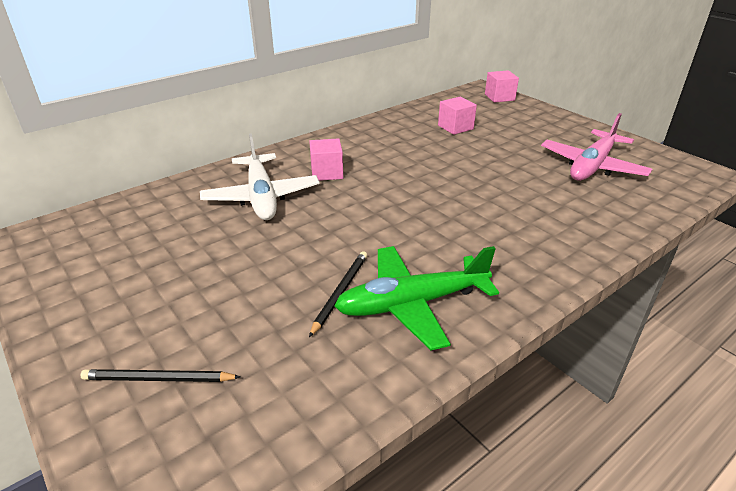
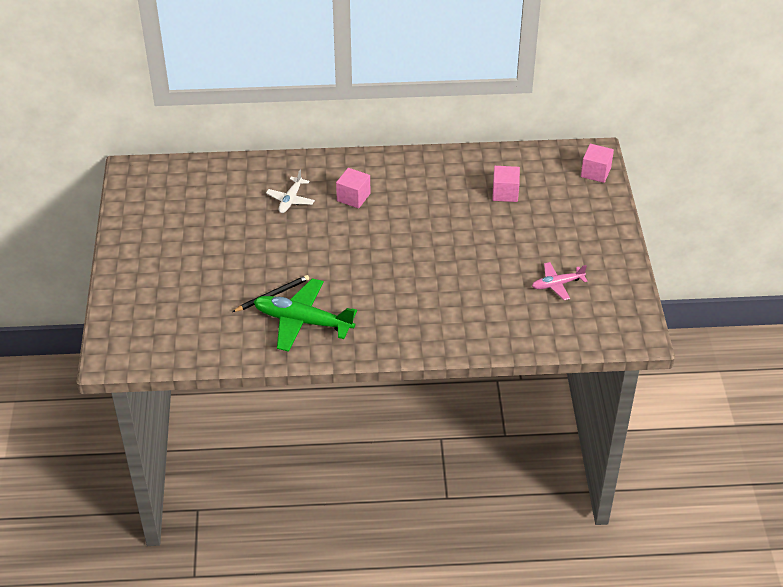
camera: 35 degrees right, 10 degrees up
black pencil [81,369,240,382] -> none
white plane [200,133,319,220] -> white plane [266,170,315,213], size x0.55
pink plane [541,113,653,181] -> pink plane [532,262,587,300], size x0.55

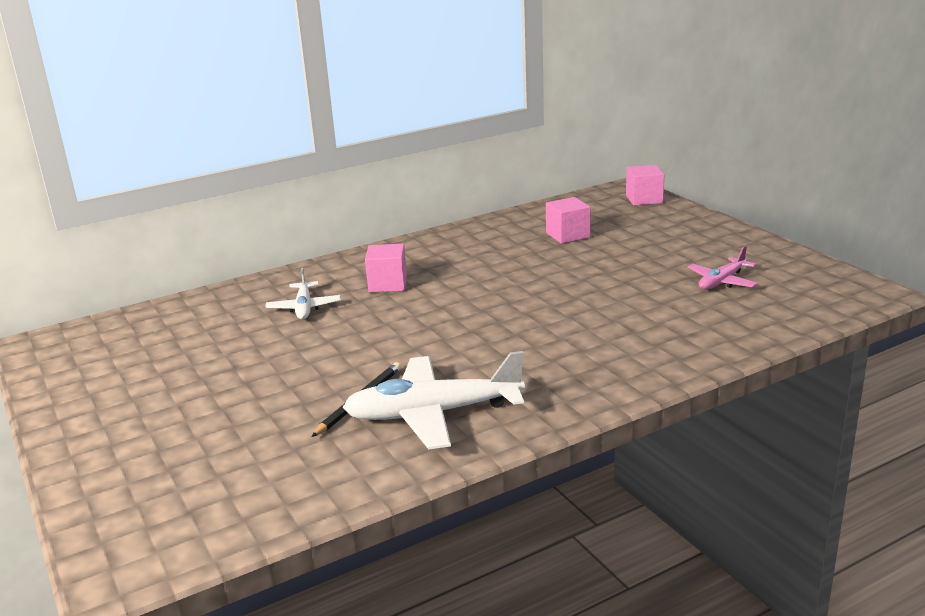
camera: 25 degrees left, 20 degrees down
green plane [254,278,357,352] -> white plane [342,351,525,449]

